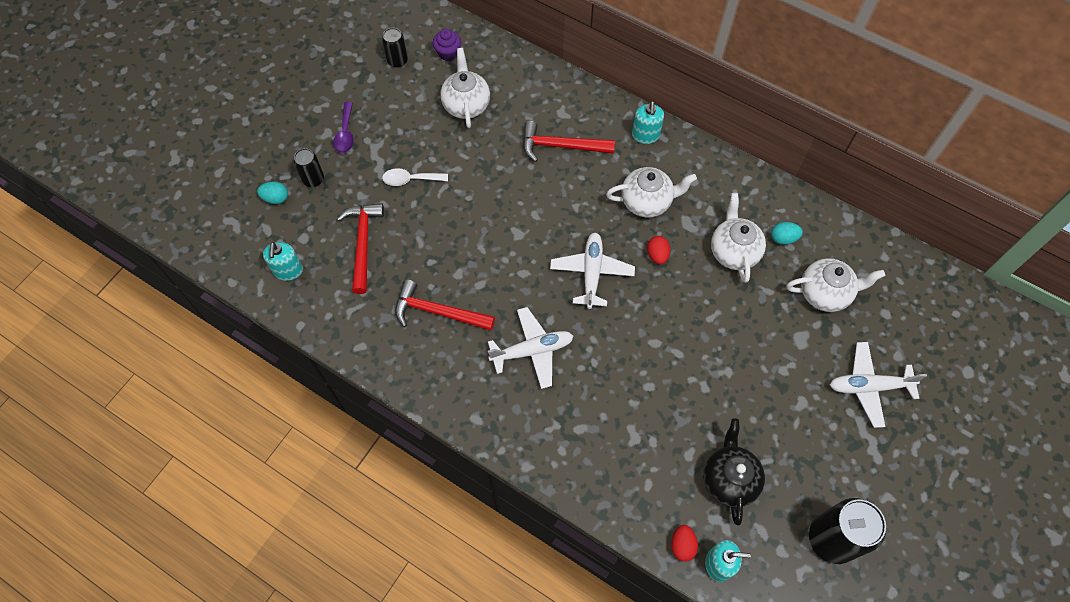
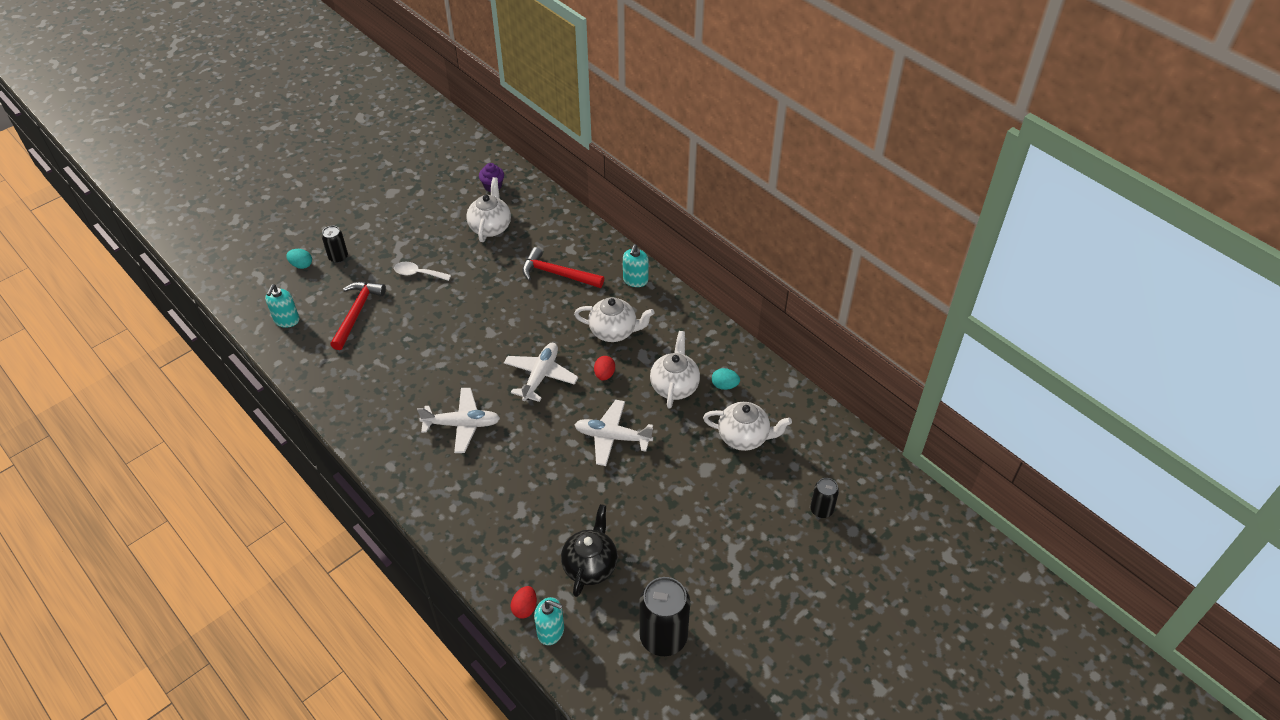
camera: 15 degrees right, 15 degrees down
purple spoon [333,102,354,153] -> none
black can [382,28,408,68] -> black can moved to [810,478,839,518]
red hammer [395,280,495,330] -> none
white plane [830,342,927,428] -> white plane moved to [574,400,653,466]

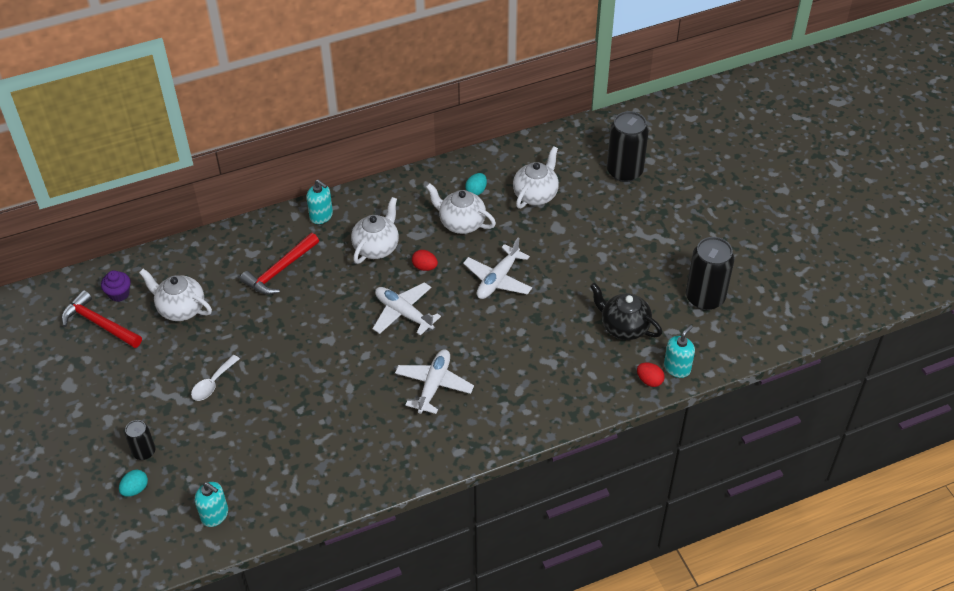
camera: 70 degrees left, 0 degrees up
red hammer [330,282,386,350] -> red hammer moved to [61,290,142,348]
black can [810,478,839,518] -> black can [607,111,649,182], size x1.87

